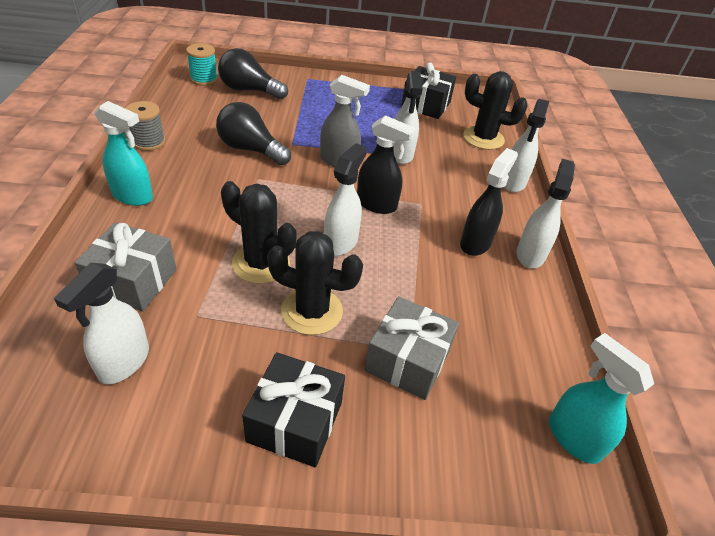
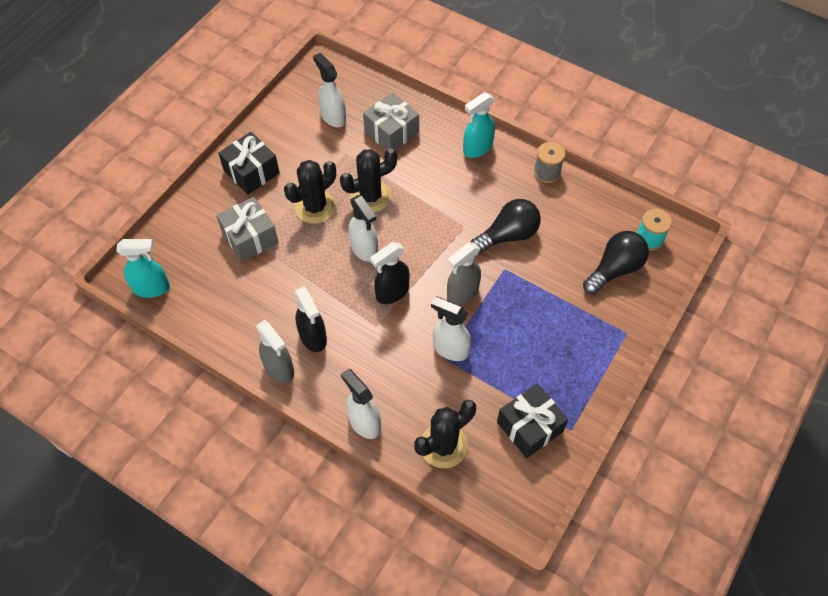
camera: 125 degrees right, 15 degrees up
white spray bottle [516,159,575,268] -> grey spray bottle [256,320,294,384]

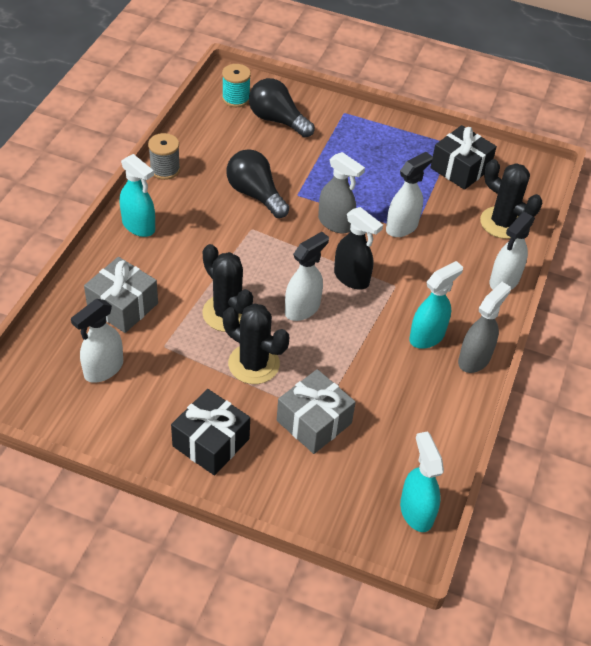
camera: 105 degrees left, 10 degrees down
black spray bottle [295,286,327,352] -> turquoise spray bottle [409,261,463,349]
white spray bottle [431,297,471,361] -> white spray bottle turned 150 degrees counterclockwise [386,152,433,237]

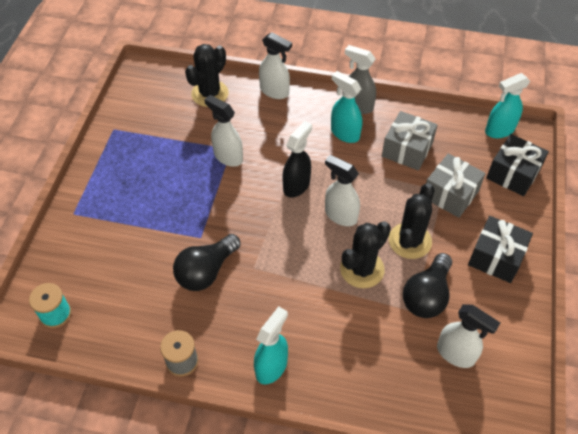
camera: 95 degrees left, 5 degrees up
grey gift [84,257,158,333] -> grey gift moved to [382,111,438,170]
black light bulb [249,78,314,138] -> black light bulb moved to [403,253,452,318]
grey spray bottle [318,152,365,234] -> none
black gift [430,125,497,190] -> black gift moved to [486,134,549,196]

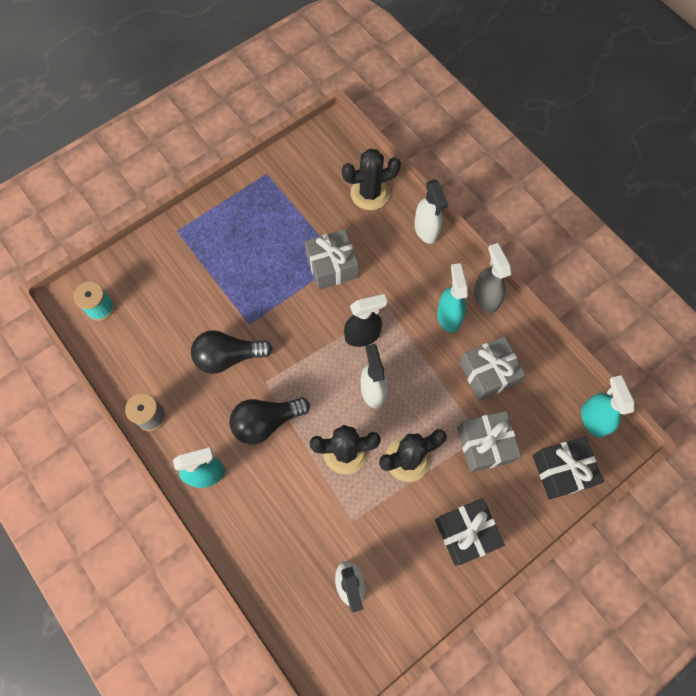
camera: 40 degrees right, 15 degrees up
white spray bottle [204,95,243,167] -> grey gift [305,229,359,290]
black light bulb [403,253,452,318] -> black light bulb moved to [229,397,310,444]
turquoise spray bottle [485,73,530,138] -> turquoise spray bottle turned 60 degrees clockwise [581,375,634,438]

